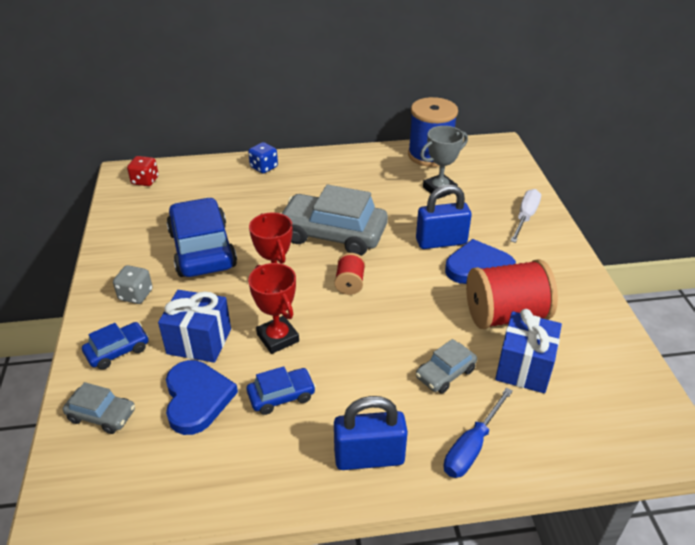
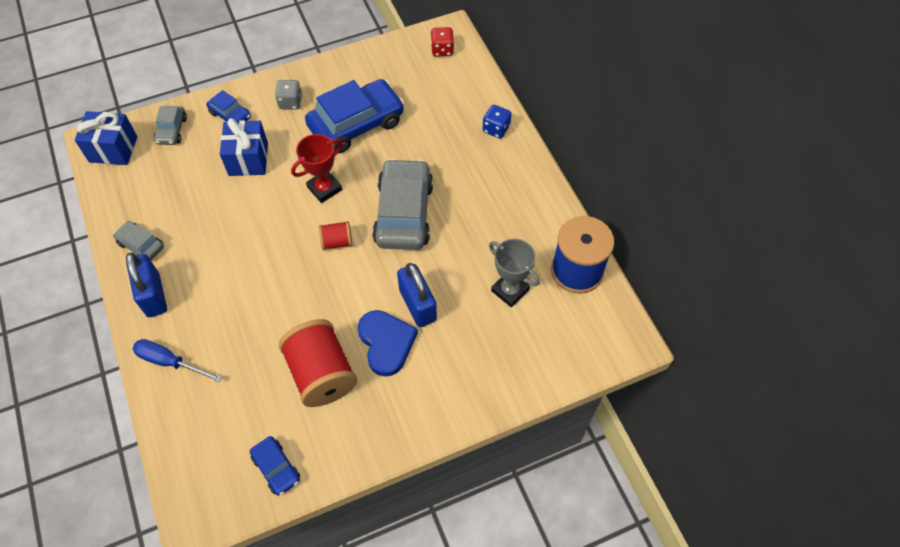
camera: 75 degrees right, 20 degrees up
blue heart [166,360,238,435] -> none
blue car [246,366,316,415] -> blue car moved to [250,436,300,496]
red trophy [248,263,299,354] -> none
grey car [416,339,477,394] -> grey car moved to [113,221,164,260]
blue gift [495,309,562,393] -> blue gift moved to [75,111,137,165]
white screwdriver [510,189,541,243] -> none

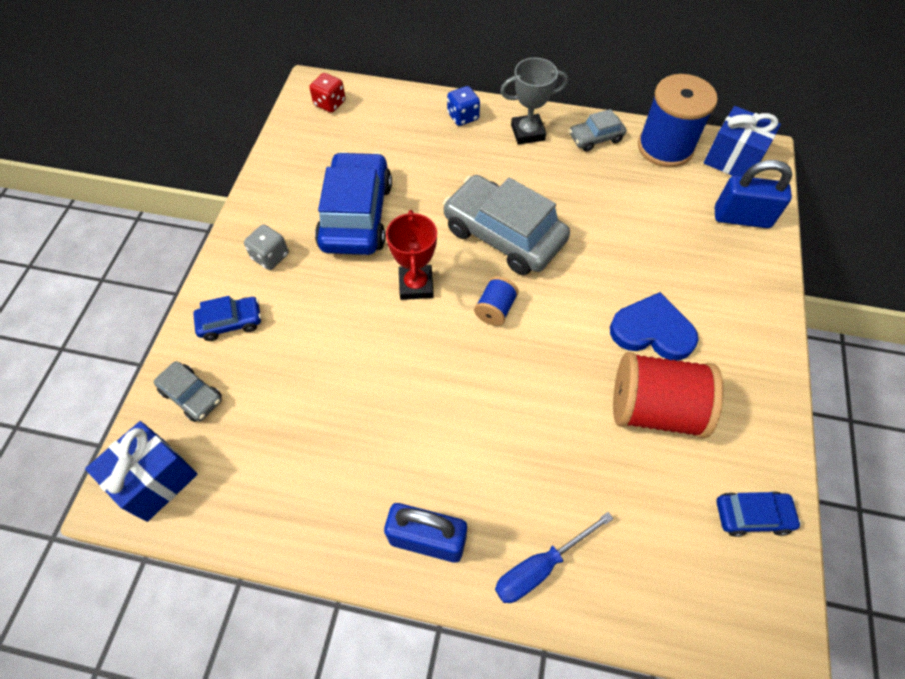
camera: 55 degrees left, 0 degrees up
grey car [113,221,164,260] -> grey car moved to [569,109,626,152]
blue gift [220,118,268,176] -> blue gift moved to [704,106,781,176]
red spool [319,221,352,250] -> blue spool [474,276,519,326]
blue padlock [397,263,437,327] -> blue padlock moved to [715,160,792,228]
grey trophy [489,239,540,307] -> grey trophy moved to [500,58,568,145]

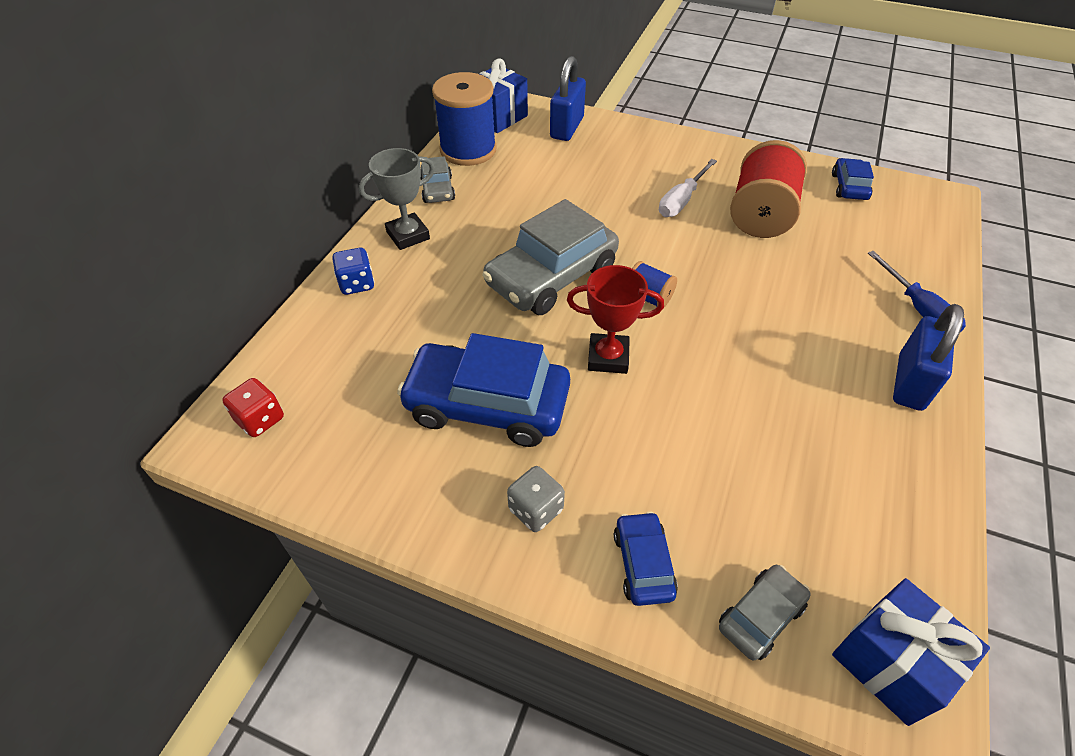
camera: 80 degrees left, 10 degrees down
grey trophy [500,58,568,145] -> grey trophy turned 60 degrees clockwise [359,148,435,250]
blue heart [610,292,699,360] -> white screwdriver [659,159,717,217]

